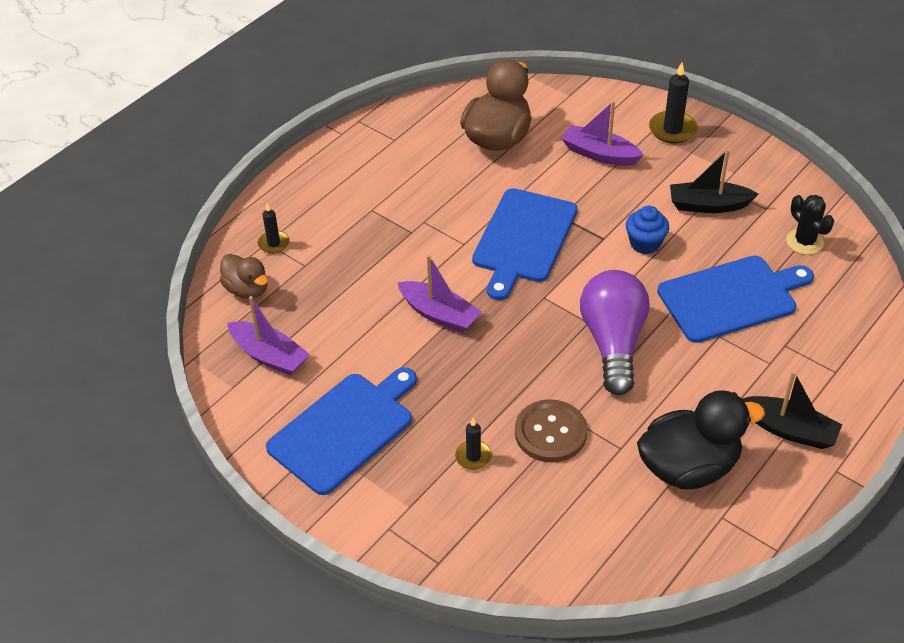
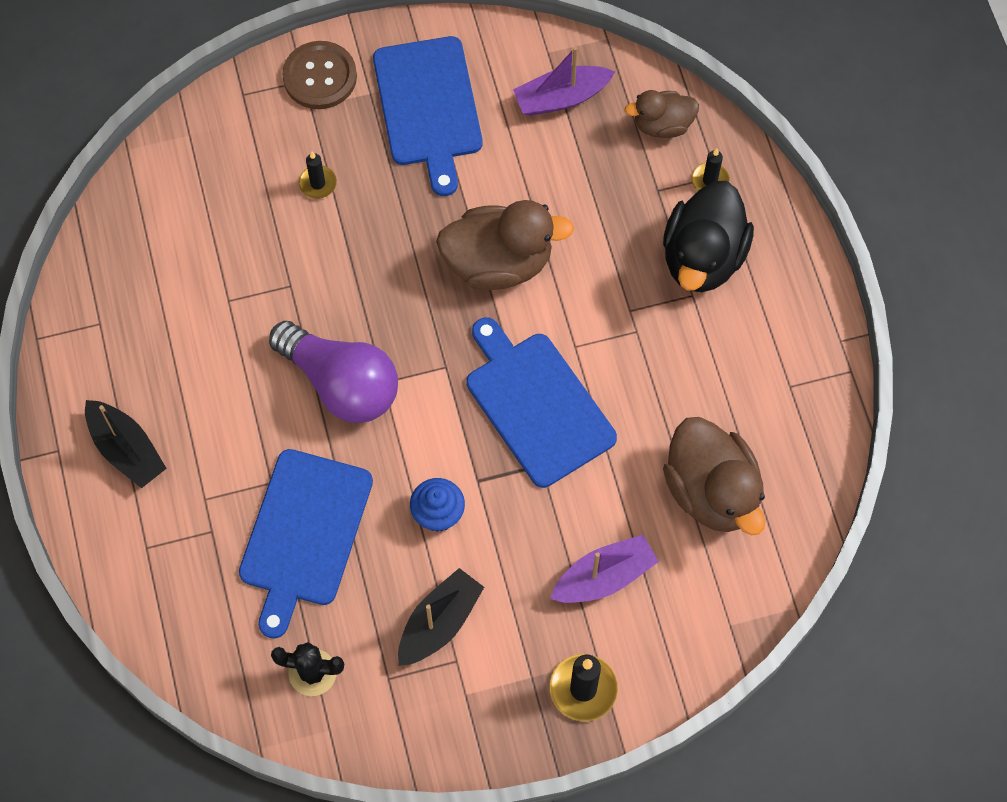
camera: 125 degrees right, 20 degrees up
purple boat [398,255,482,333] -> brown duck [436,200,574,290]
brown button [515,399,587,463] -> brown button moved to [282,41,357,109]
black duck [637,390,765,489] -> black duck moved to [663,181,754,292]
black boat [742,371,843,449] -> black boat turned 105 degrees counterclockwise [85,400,167,488]

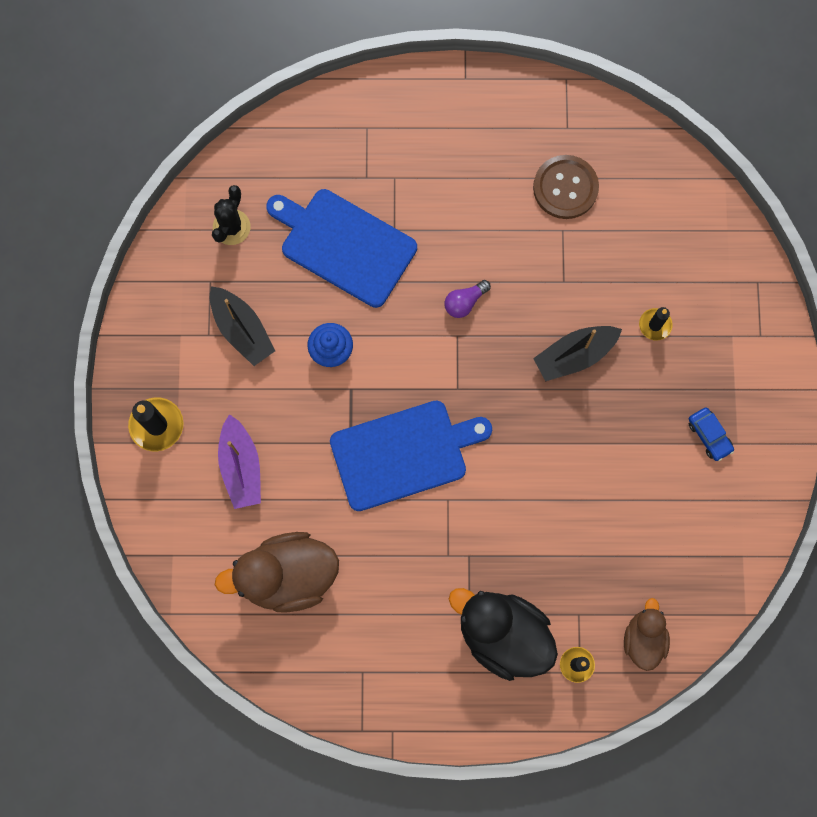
camera: 105 degrees right, 10 degrees up
black boat [85,400,167,488] -> black boat moved to [533,326,622,381]
purple light bulb [269,321,398,423] -> purple light bulb [445,280,491,318], size x0.42
brown button [282,41,357,109] -> brown button moved to [533,155,599,219]
blue cutting board [373,36,483,196] -> blue car [689,407,734,461]
brown duck [436,200,574,290] -> none
purple boat [513,47,615,116] -> none

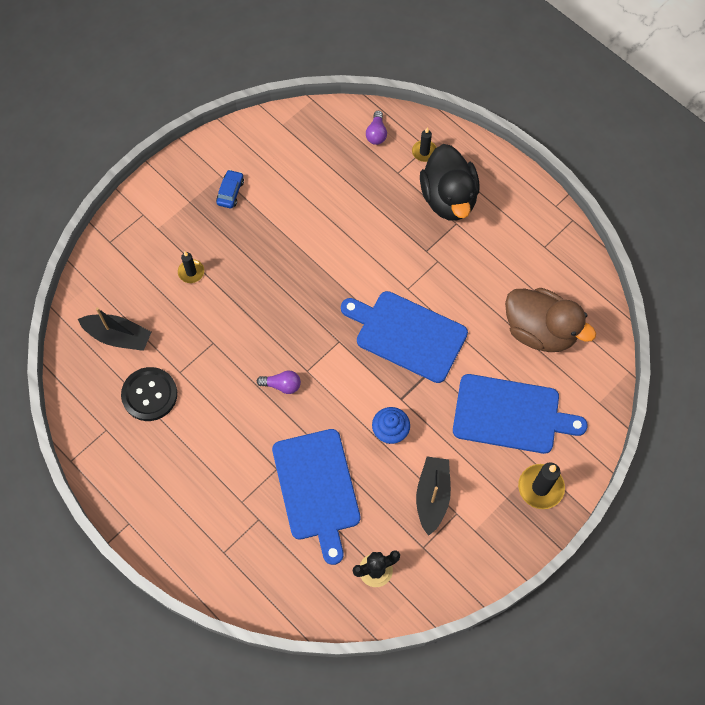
camera: 135 degrees left, 10 degrees down
purple boat [218,414,261,509] -> blue cutting board [453,374,588,454]
brown button [533,155,599,219] -> black button [121,367,177,421]
black boat [533,326,622,381] -> black boat moved to [78,307,151,351]
brown duck [624,598,670,671] -> purple light bulb [366,111,387,145]

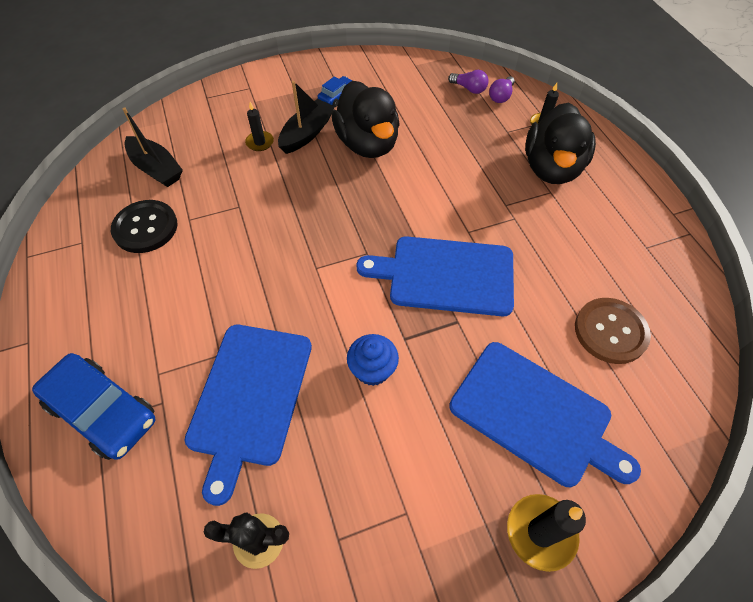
camera: 25 degrees right, 10 degrees down
purple light bulb [257,370,301,394] -> purple light bulb moved to [448,70,489,94]
blue cutting board [341,291,468,383] -> blue cutting board turned 45 degrees counterclockwise [356,236,514,316]
black boat [416,457,451,536] -> black boat moved to [278,81,335,154]
brown duck [505,288,596,352] -> brown button [575,298,651,364]
none -> blue car [32,353,156,460]
none -> black duck [332,81,400,158]

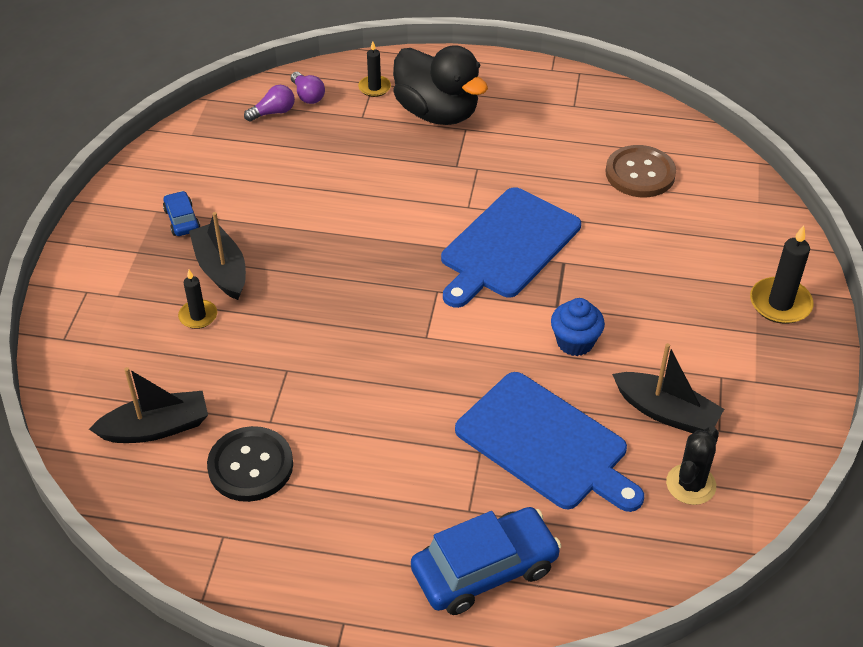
camera: 60 degrees left, 10 degrees down
black duck [332,81,400,158] -> none
blue cutting board [449,342,641,487] -> none
none -> black boat [612,343,724,433]

